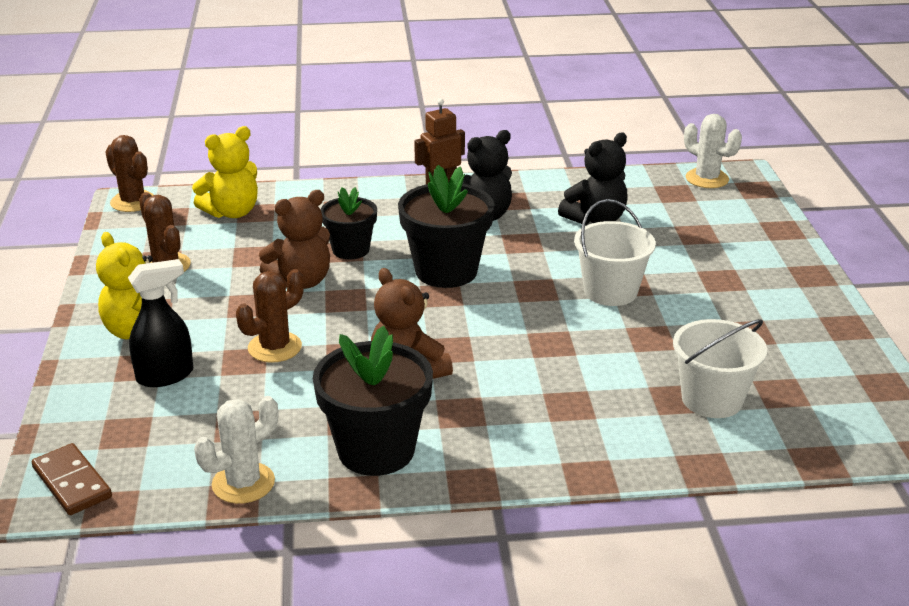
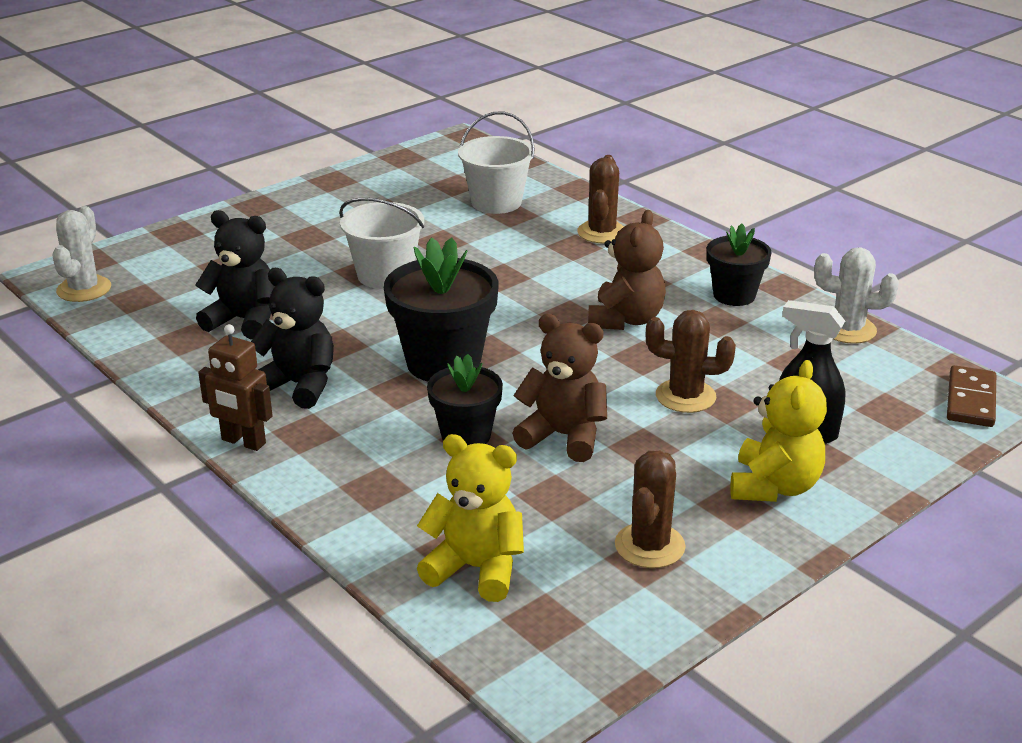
camera: 125 degrees left, 0 degrees up
brown cactus [105,135,154,212] -> brown cactus moved to [577,155,624,243]
black flower pot [313,326,433,476] -> black flower pot [707,224,772,306], size x0.62

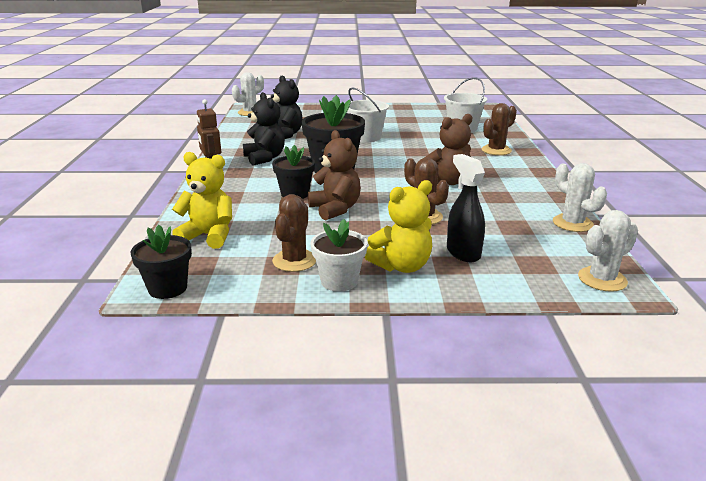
camera: 40 degrees right, 5 degrees down
yellow teddy bear [417,434,524,602] -> yellow teddy bear turned 45 degrees counterclockwise [172,152,232,249]
brown cactus [615,451,686,568] -> brown cactus turned 45 degrees counterclockwise [272,194,316,272]
black flower pot [707,224,772,306] -> black flower pot moved to [131,225,192,299]
brown domino [947,365,996,427] -> white cactus [578,210,638,292]
none -> white flower pot [310,219,367,292]

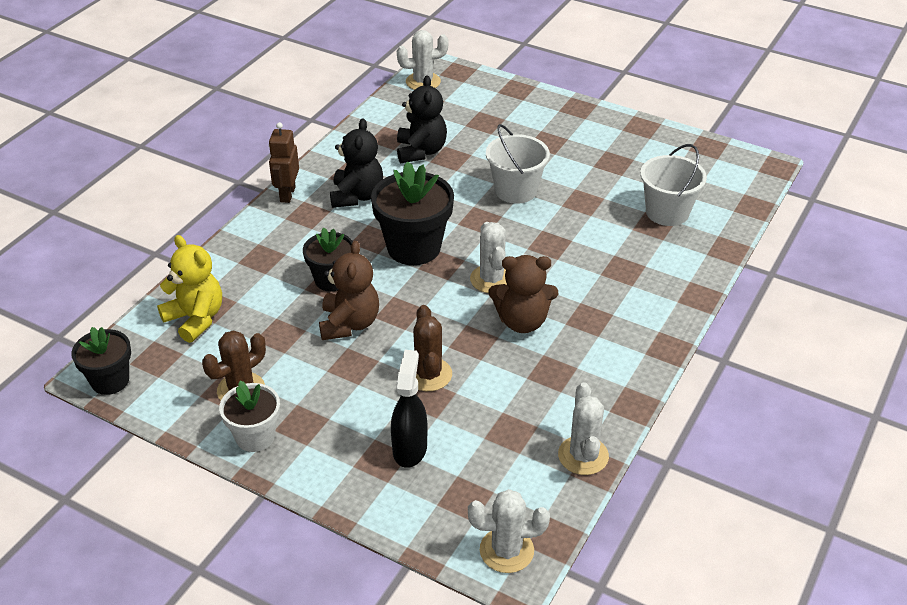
camera: 30 degrees right, 15 degrees up
yellow teddy bear [365,180,432,273] -> none
brown cactus [482,103,517,155] -> none
none -> white cactus [470,222,507,293]

